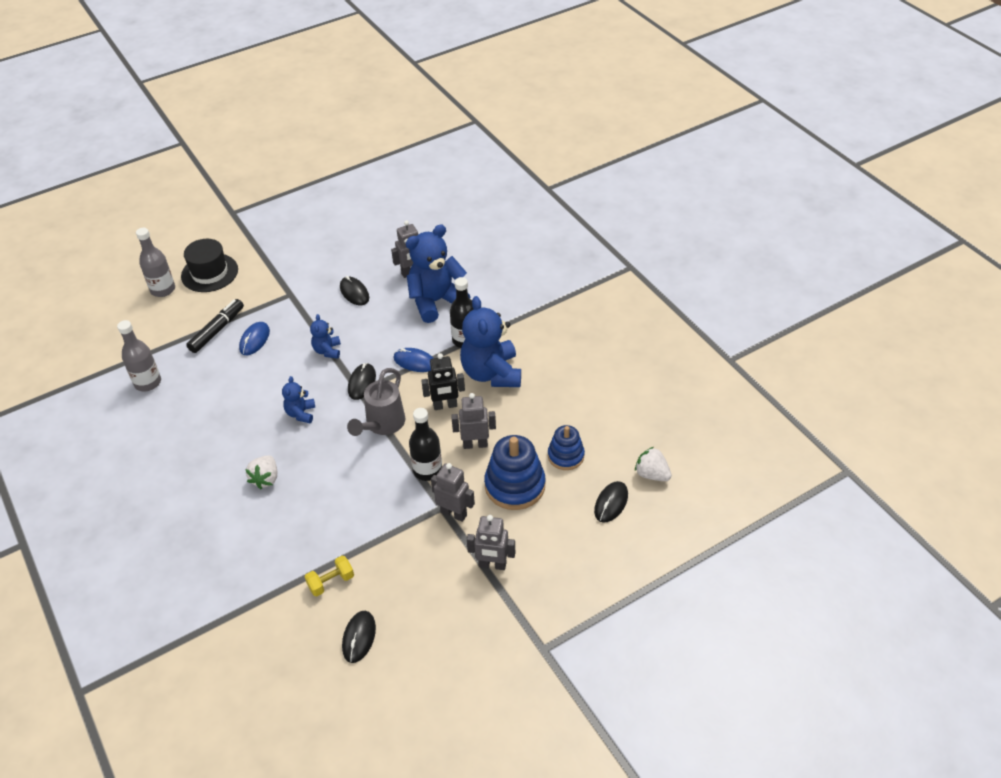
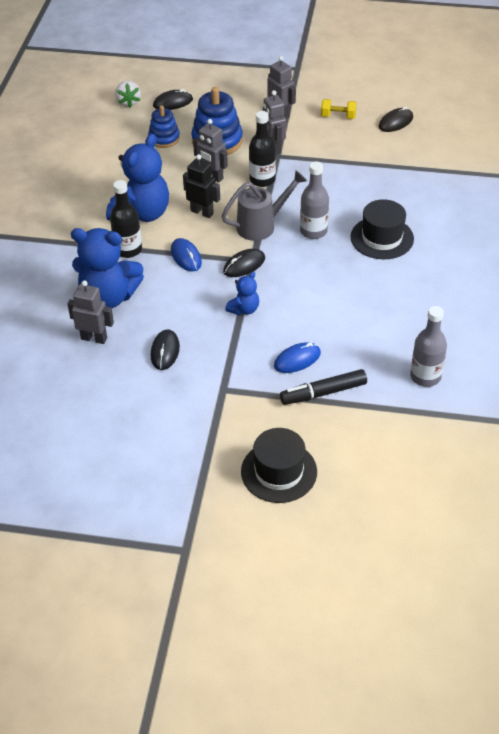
camera: 140 degrees left, 0 degrees up
grey bottle [136,228,175,297] -> grey bottle moved to [300,161,329,239]
white strawberry [245,455,277,489] -> black hat [350,199,414,259]
blue teddy bear [282,376,315,423] -> none
yellow dumbbell [305,556,354,596] -> yellow dumbbell moved to [321,99,357,119]

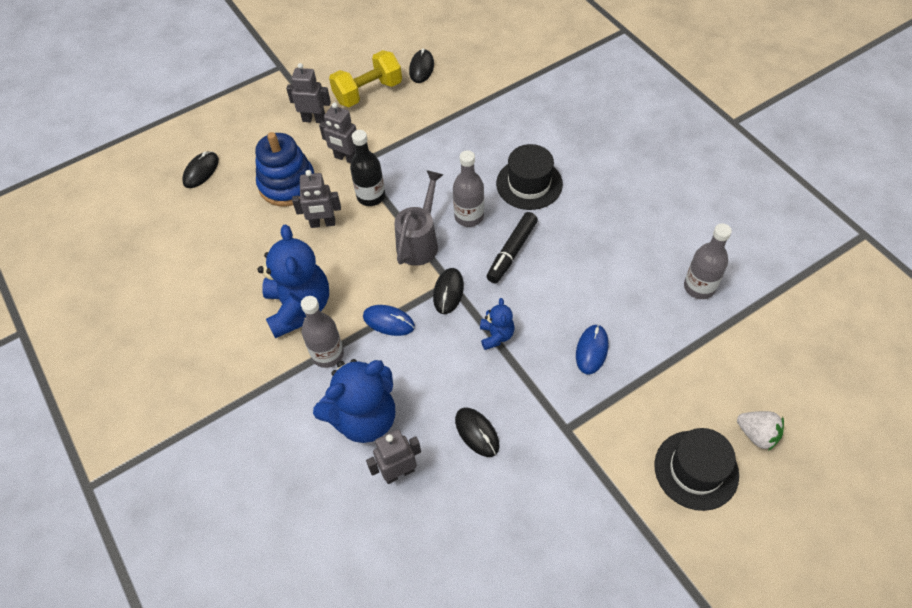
camera: 40 degrees left, 10 degrees up
black bottle [110,180,142,258] -> grey bottle [301,296,344,368]
white strawberry [115,81,141,107] -> white strawberry moved to [737,411,784,451]
blue stacking toy [148,106,180,148] -> none
black robot [183,154,220,218] -> none
black marker [280,369,367,405] -> black marker moved to [487,212,538,283]
yellow dumbbell [321,99,357,119] -> yellow dumbbell [329,50,402,107], size x1.79

